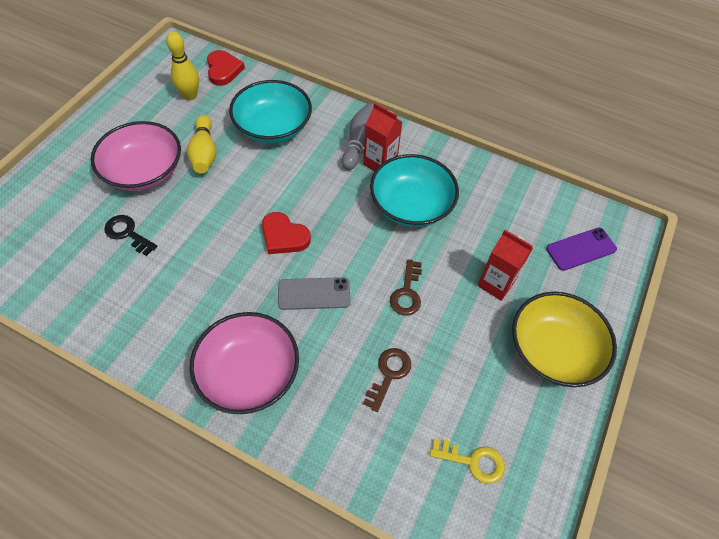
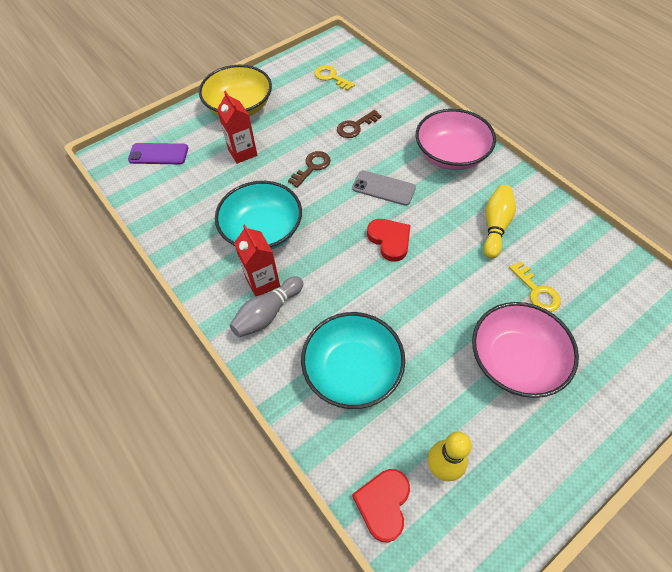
camera: 150 degrees left, 0 degrees up
black key [104,215,157,256] -> yellow key [509,261,561,312]
yellow bowling pin [187,115,216,173] -> yellow bowling pin moved to [483,185,516,259]

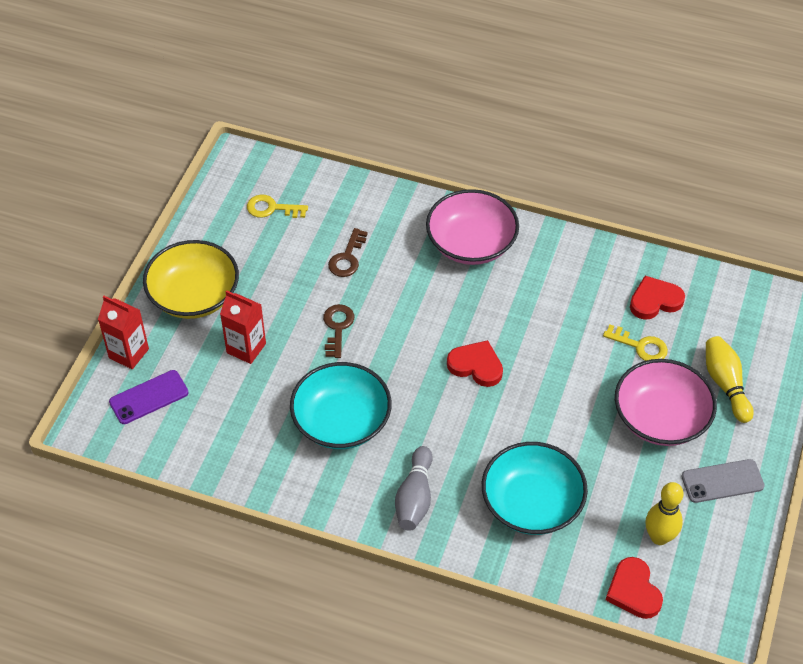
camera: 35 degrees left, 5 degrees down
red carton [234,224,280,297] -> red carton moved to [98,296,149,369]
grey phone [352,170,416,206] -> grey phone moved to [682,459,765,503]
yellow bowling pin [483,185,516,259] -> yellow bowling pin moved to [706,336,754,423]
none -> red heart [630,276,685,320]

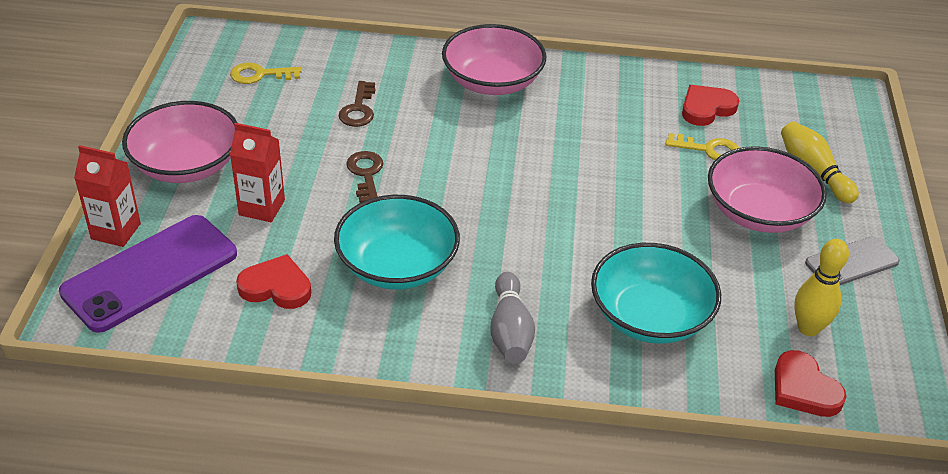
camera: 15 degrees left, 10 degrees down
purple phone [109,370,188,424] -> purple phone [59,215,237,333], size x1.77
yellow bowl [143,240,239,319] -> pink bowl [122,101,237,183]
red heart [447,340,503,387] -> red heart moved to [236,254,311,309]

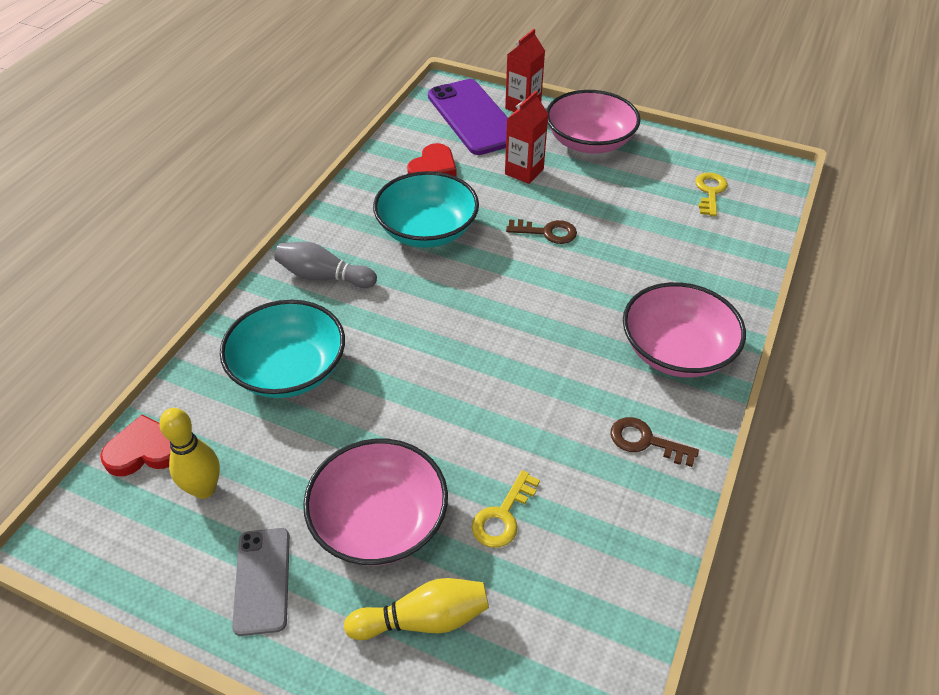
camera: 110 degrees right, 5 degrees up
brown key [339,81,375,127] -> brown key moved to [610,417,699,467]
red heart [682,85,739,126] -> none

